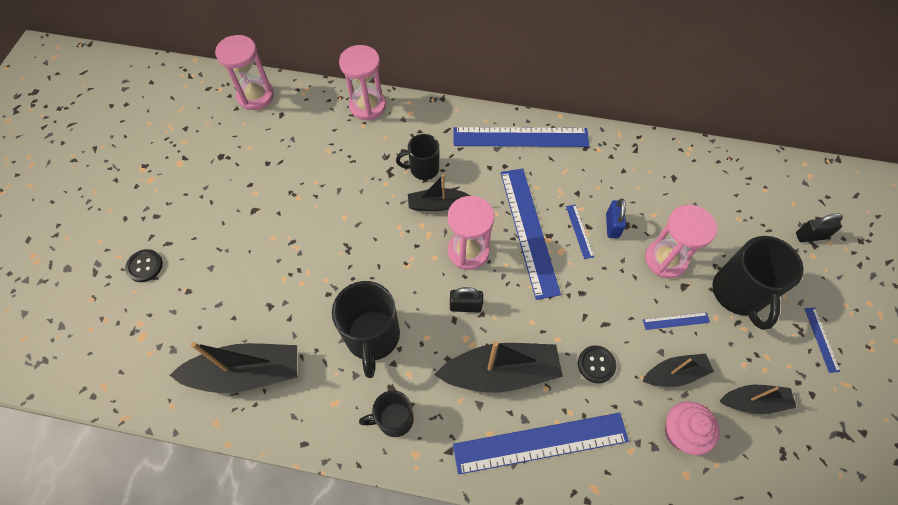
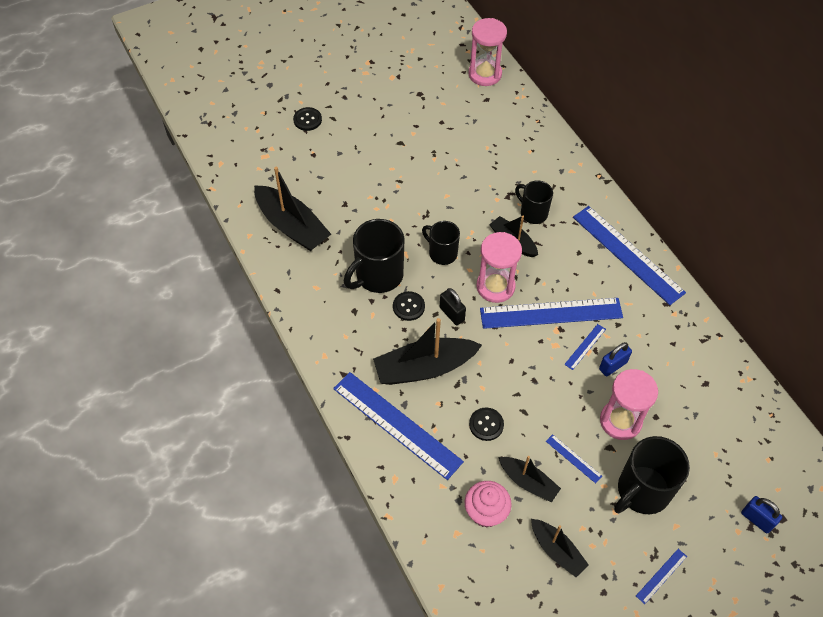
camera: 50 degrees right, 5 degrees down
pink hourglass [339,45,386,120] -> none
black mug [359,390,414,437] -> black mug moved to [422,221,460,265]
black boat [435,341,563,393] -> black boat turned 120 degrees clockwise [373,318,482,385]
blue ruler [501,168,561,300] -> blue ruler turned 45 degrees clockwise [480,298,623,329]
black padlock [796,213,843,242] -> blue padlock [741,496,782,533]
none -> black button [393,291,425,321]

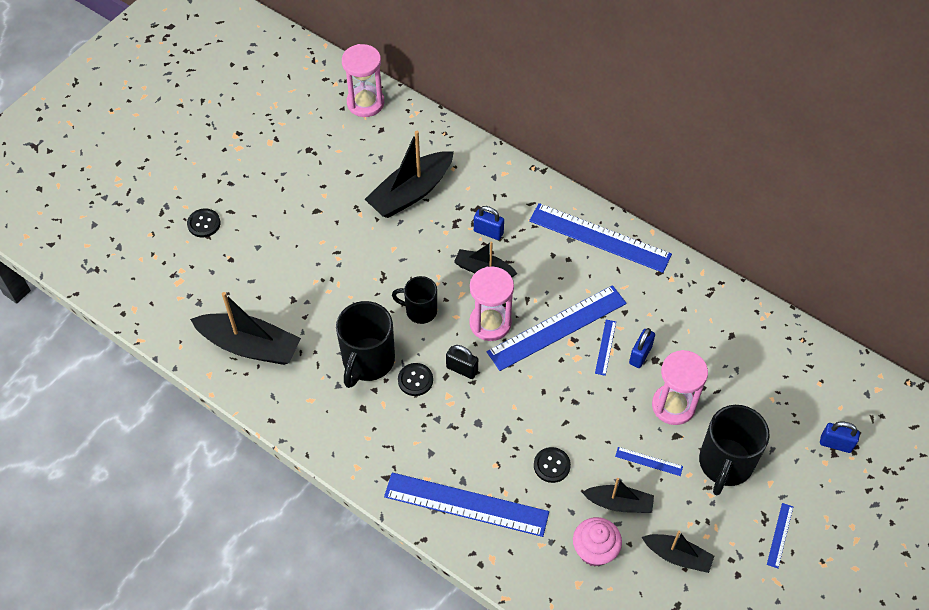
camera: 25 degrees left, 0 degrees up
black boat [373,318,482,385] -> black boat moved to [365,131,454,218]
black mug [515,180,553,224] -> blue padlock [474,206,504,240]

